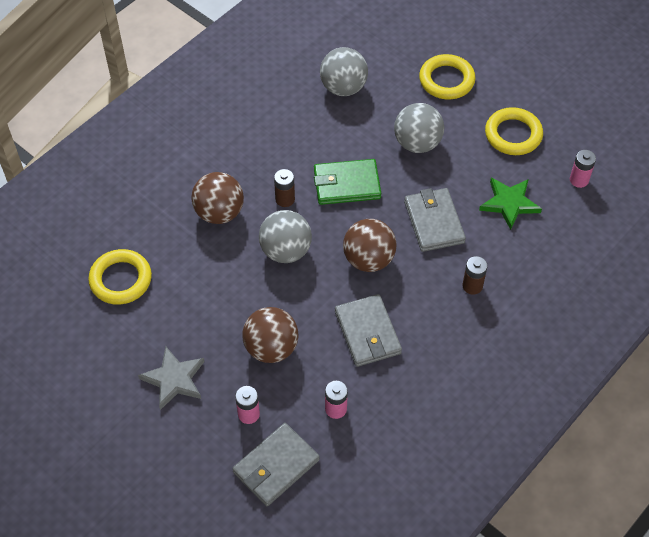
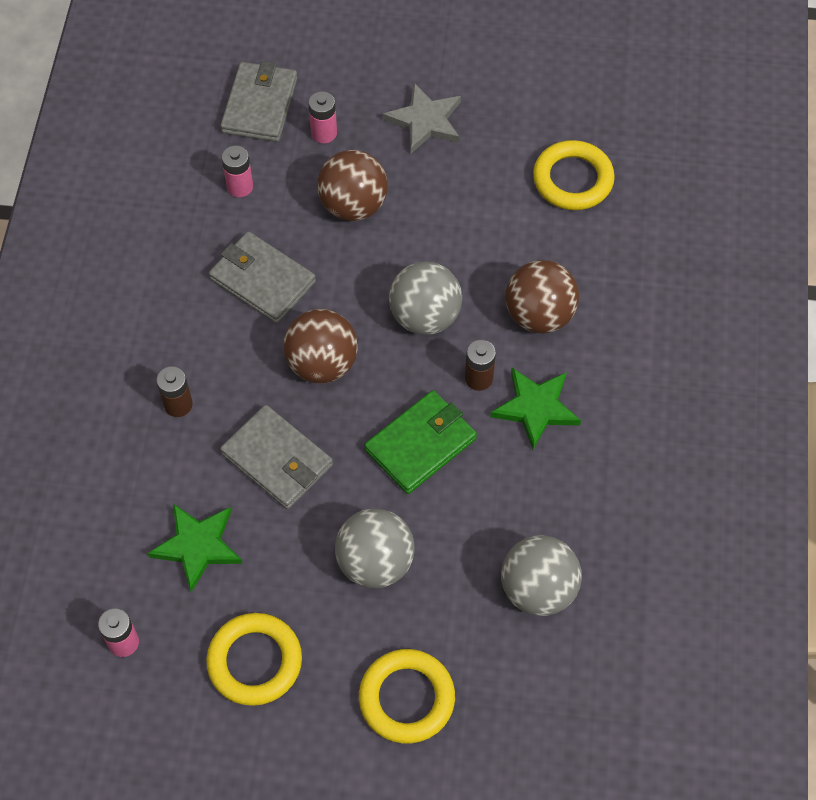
camera: 145 degrees right, 5 degrees up
none -> green star [490,368,581,450]

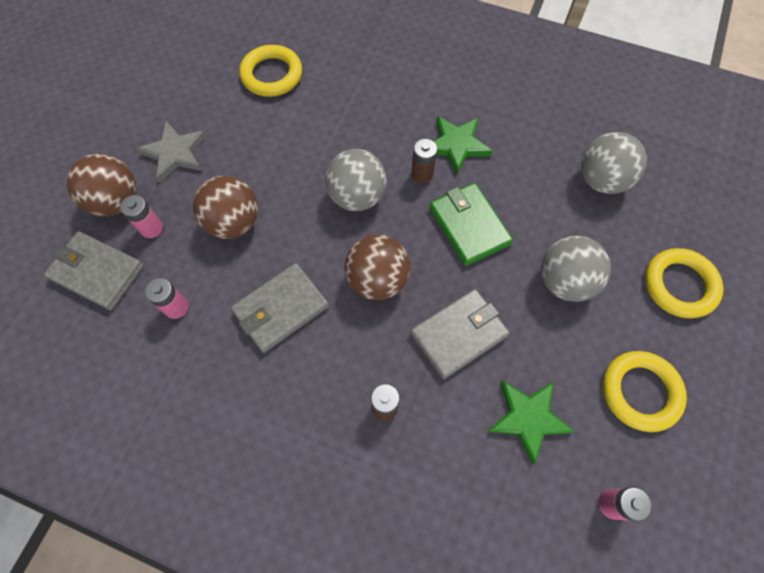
camera: 75 degrees left, 5 degrees up
brown ball [505,260,579,333] -> brown ball moved to [67,154,136,217]

